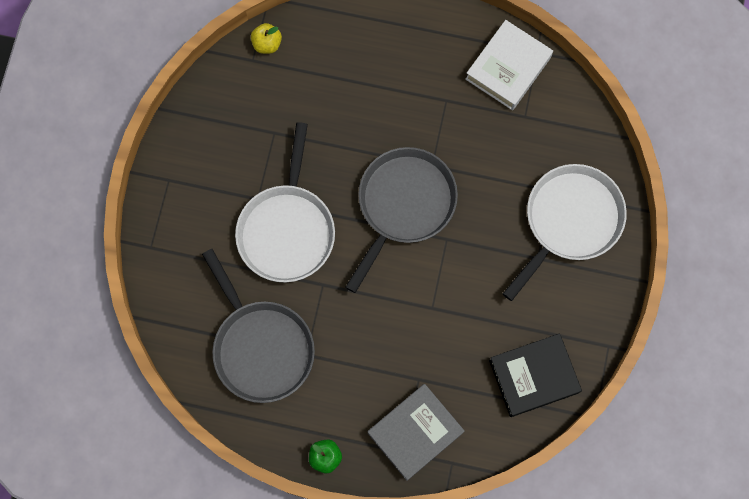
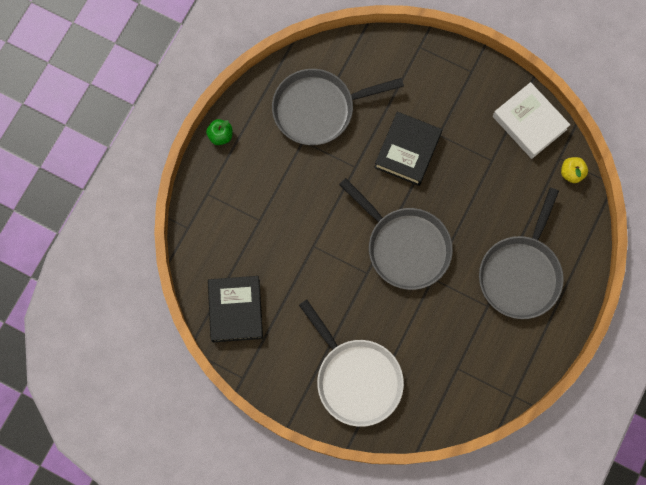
camera: 105 degrees right, 0 degrees up
white pan [235,122,335,282] -> black book [374,112,442,186]
grey book [368,384,465,481] -> none
white book [465,20,553,110] -> white book moved to [493,82,570,159]
none -> grey pan [479,188,564,319]

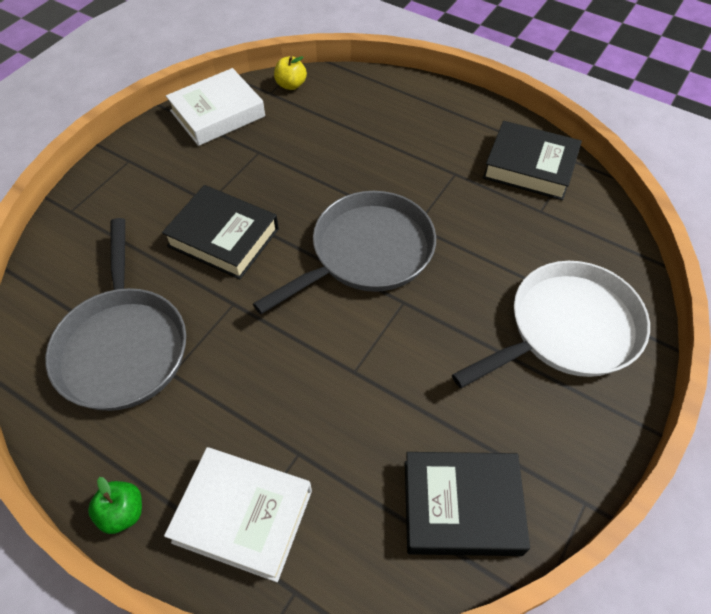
camera: 85 degrees left, 20 degrees down
grey pan [479,188,564,319] -> none
none -> white book [164,447,312,582]
none -> black book [483,121,582,200]

